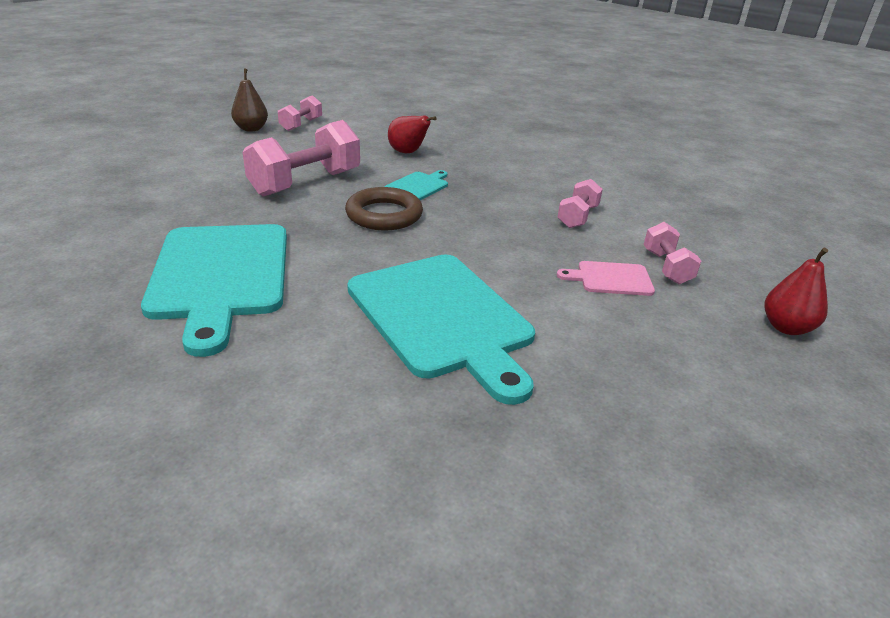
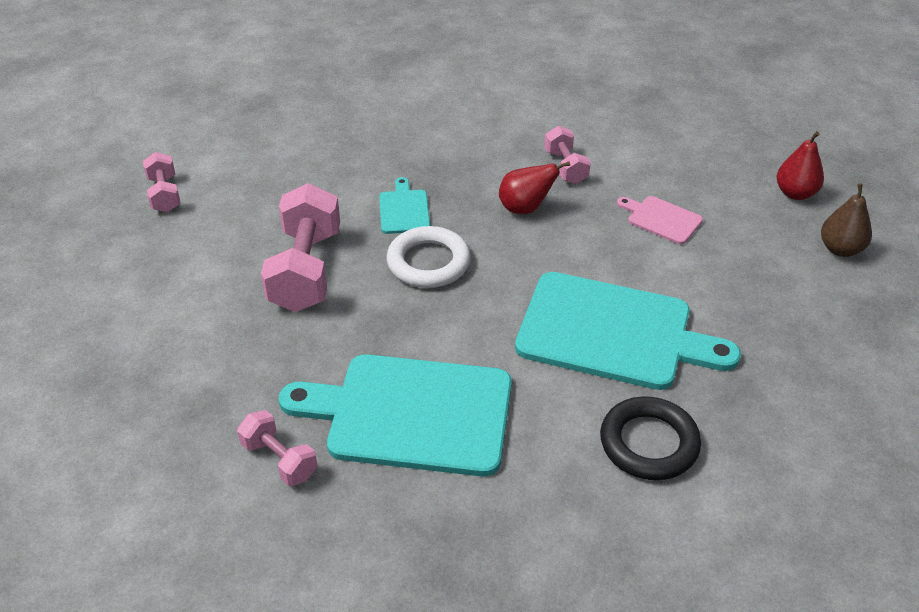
camera: 40 degrees left, 10 degrees up
turquoise cutting board [141,224,287,357] -> turquoise cutting board turned 150 degrees clockwise [279,354,512,477]
brown pear [231,69,268,132] -> brown pear moved to [821,183,872,257]
brown ring [345,187,423,230] -> white ring [386,226,471,288]
red pear [388,115,437,153] -> red pear moved to [499,161,570,214]
pink cutting board [557,261,655,296] -> pink cutting board turned 75 degrees clockwise [617,196,703,244]
pink dumbbell [644,222,701,284] -> pink dumbbell moved to [237,410,317,486]
none -> black ring [600,396,701,480]

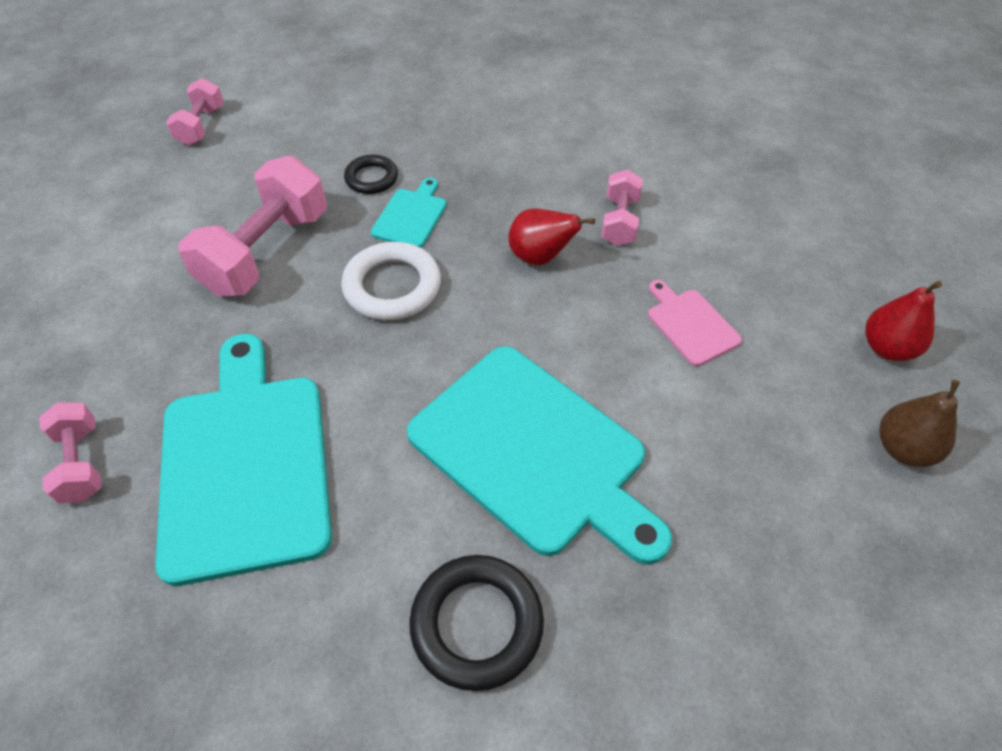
camera: 25 degrees right, 10 degrees up
turquoise cutting board [279,354,512,477] -> turquoise cutting board turned 45 degrees clockwise [155,334,332,586]
none -> black ring [344,155,398,194]

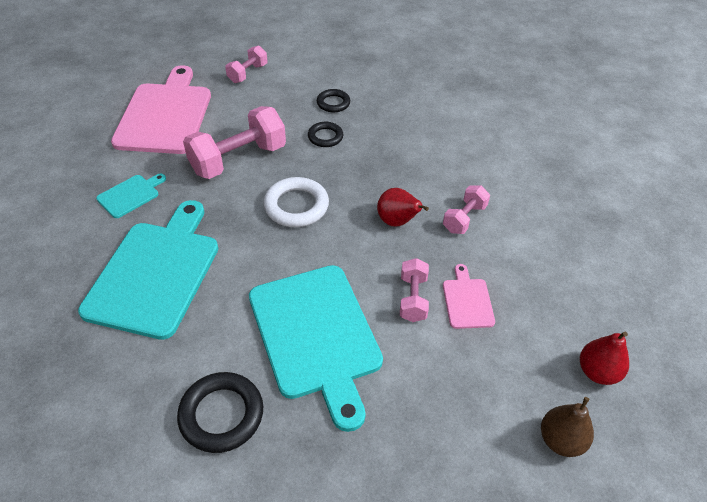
camera: 25 degrees right, 5 degrees down
pink dumbbell [39,402,102,504] -> pink dumbbell moved to [400,258,429,322]
turquoise cutting board [371,178,446,248] -> turquoise cutting board moved to [96,174,166,218]
none -> pink cutting board [111,65,211,154]
none -> black ring [317,89,350,112]

